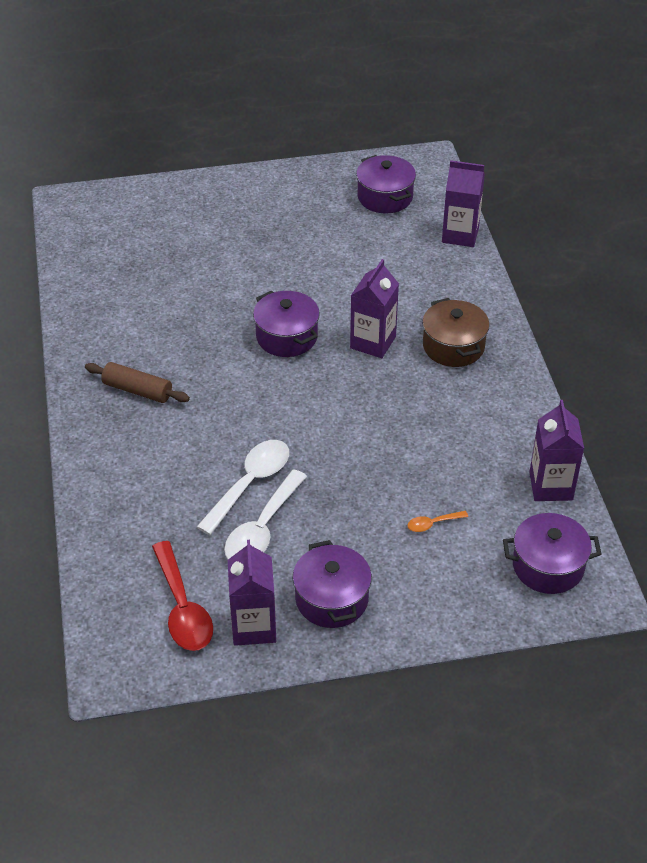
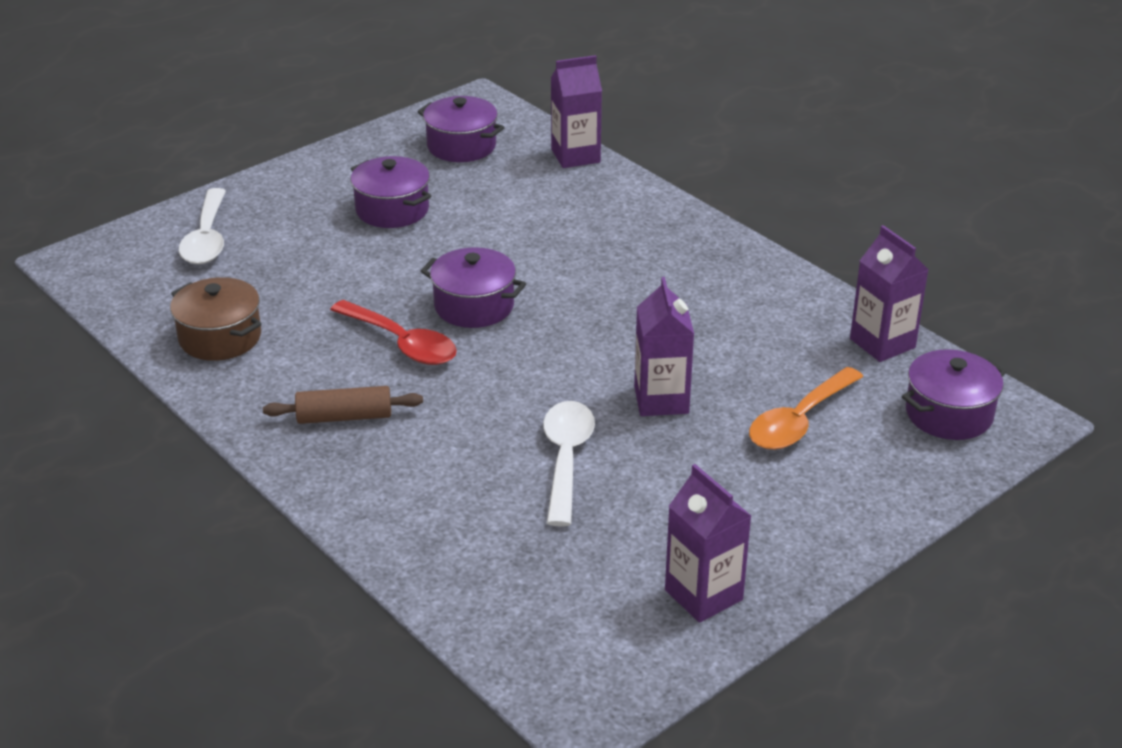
camera: 30 degrees left, 10 degrees down
red spoon [152,541,213,651] -> red spoon moved to [330,300,457,365]
white spoon [224,469,307,559] -> white spoon moved to [179,188,226,264]
purple pot [293,540,372,628] -> purple pot moved to [351,156,431,228]
purple carton [350,259,399,358] -> purple carton moved to [634,277,694,416]
orange spoon [407,511,468,532] -> orange spoon [749,367,863,450], size x2.14
brown pot [422,298,489,367] -> brown pot moved to [170,277,262,361]

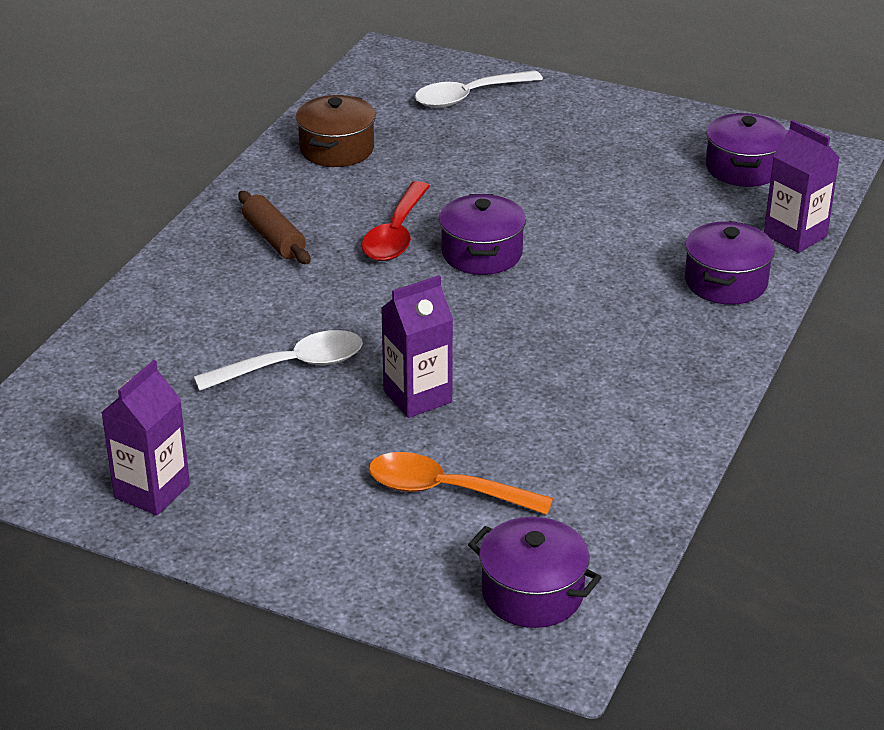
camera: 65 degrees right, 0 degrees up
purple pot [351,156,431,228] -> purple pot moved to [685,221,775,305]
purple carton [850,225,929,362] -> none

